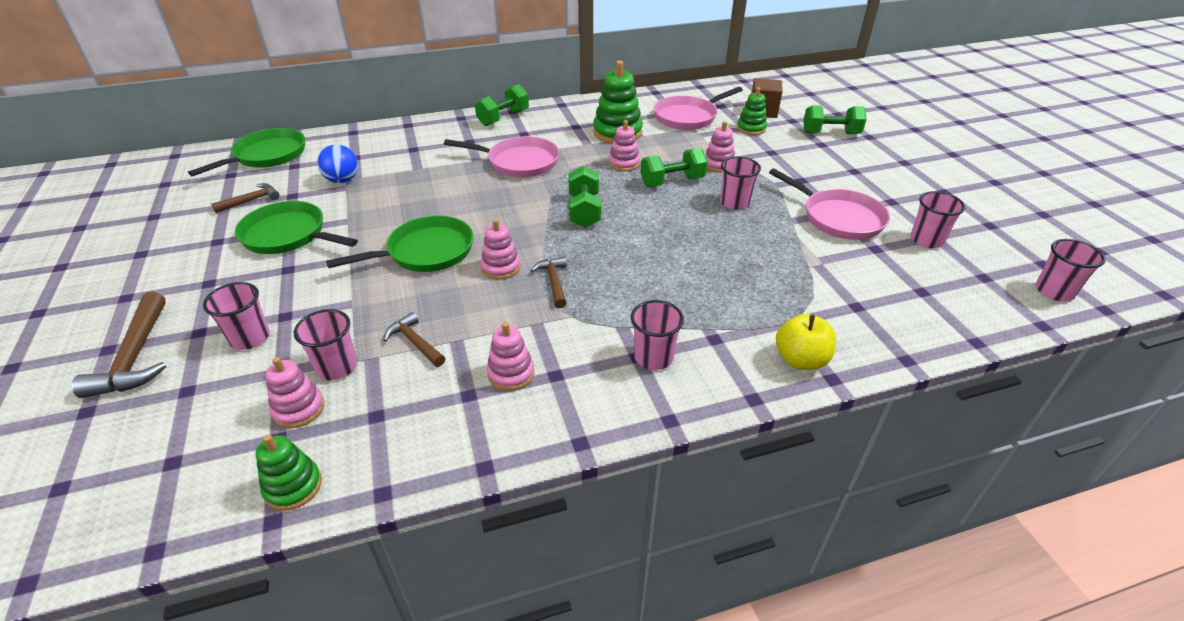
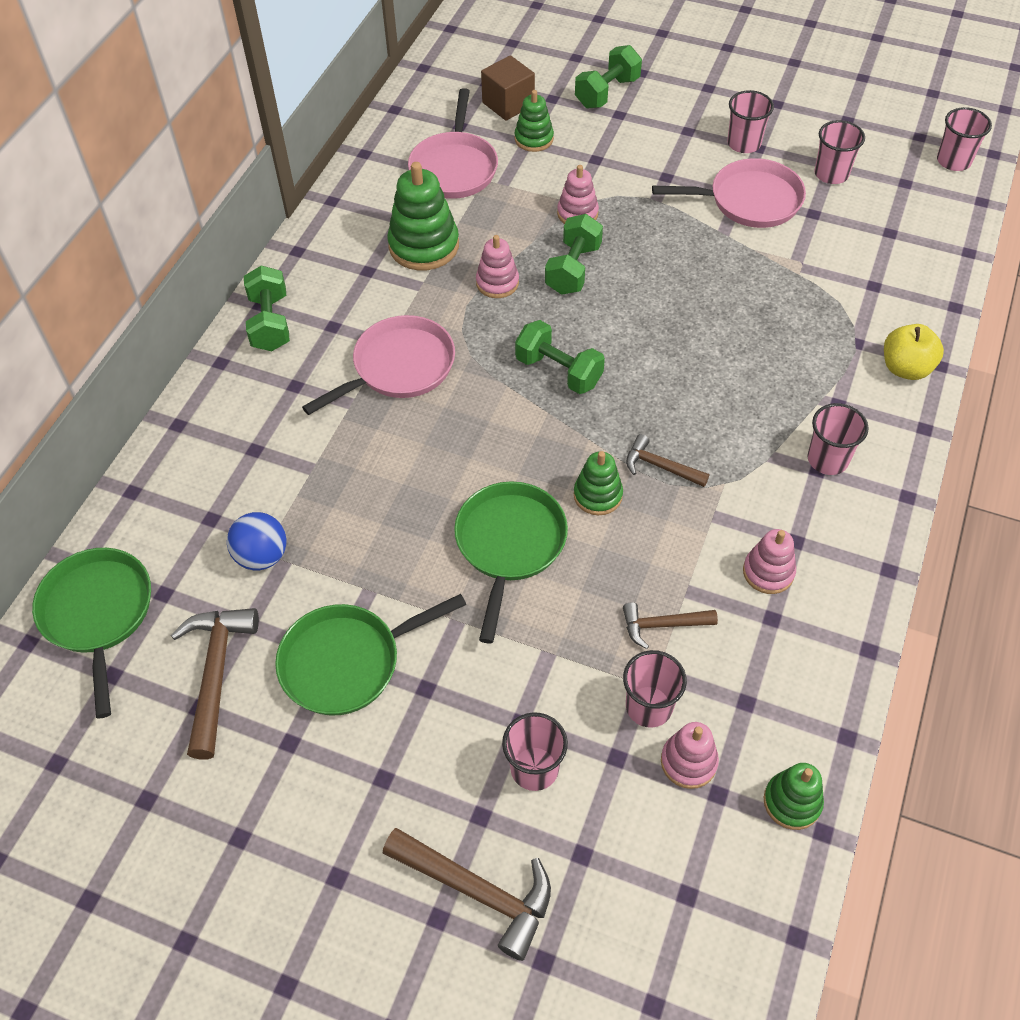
camera: 50 degrees left, 15 degrees up
brown hammer [211,183,279,213] -> brown hammer [171,608,259,759], size x1.68
pink stacking toy [480,219,520,279] -> green stacking toy [574,451,623,515]
pink cup [720,157,761,210] -> pink cup moved to [727,90,774,153]

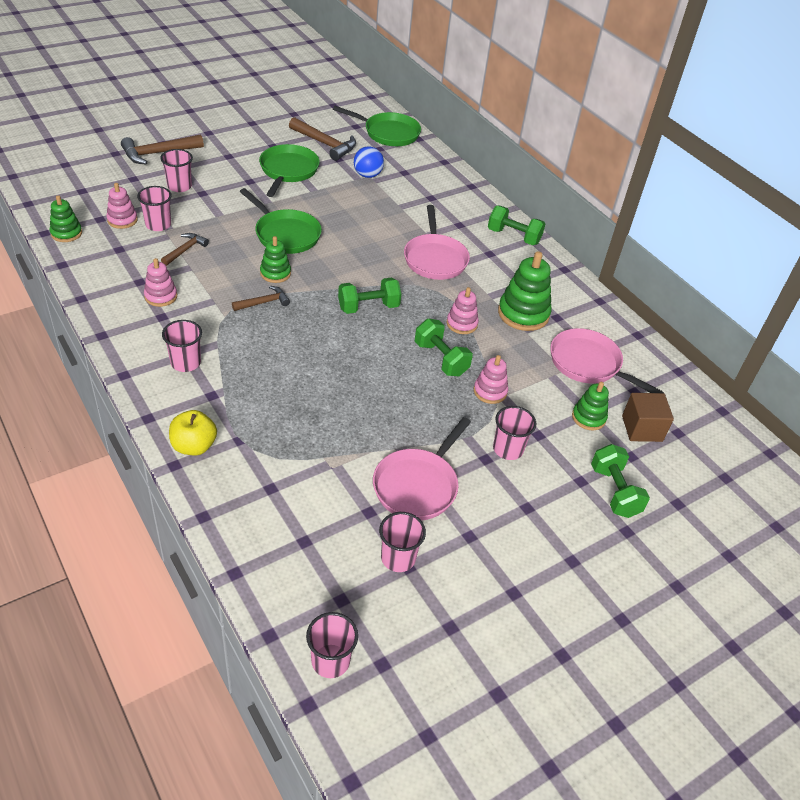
camera: 120 degrees right, 10 degrees down
pink cup [727,90,774,153] -> pink cup moved to [493,406,536,460]

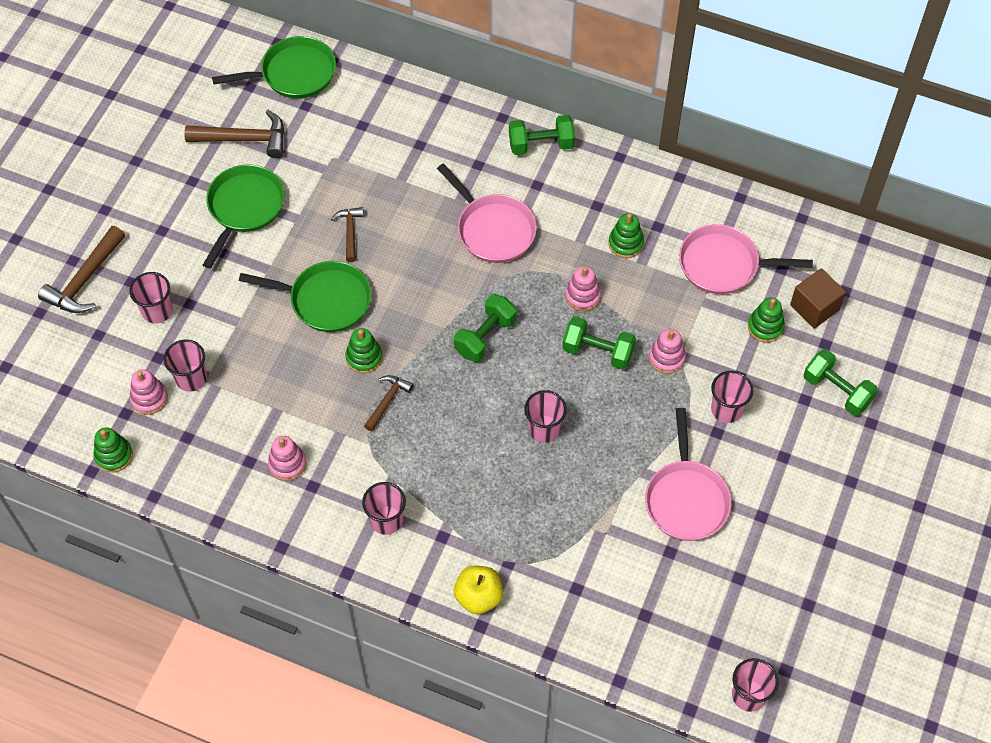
camera: 30 degrees left, 15 degrees up
brown hammer [161,233,209,266] -> brown hammer moved to [331,207,364,262]
green pan [259,144,320,197] -> green pan turned 45 degrees clockwise [203,164,285,268]
blue ball [354,146,384,178] -> none
pink cup [379,512,426,572] -> pink cup moved to [524,390,567,443]
green stacking toy [498,251,552,331] -> green stacking toy [609,213,644,258], size x0.59

